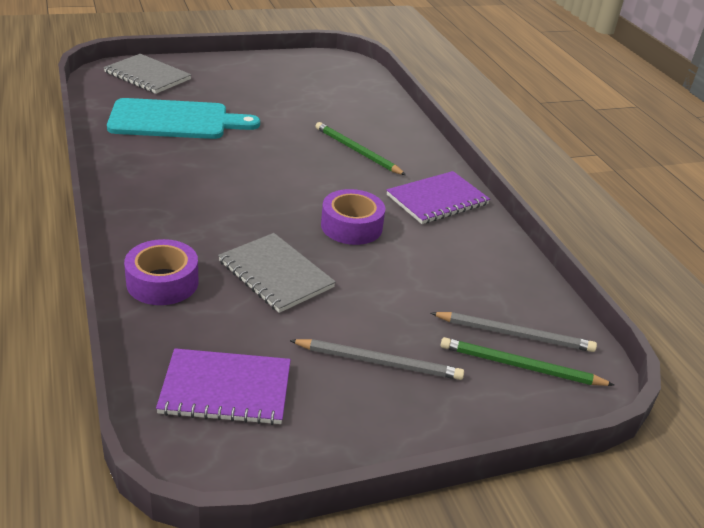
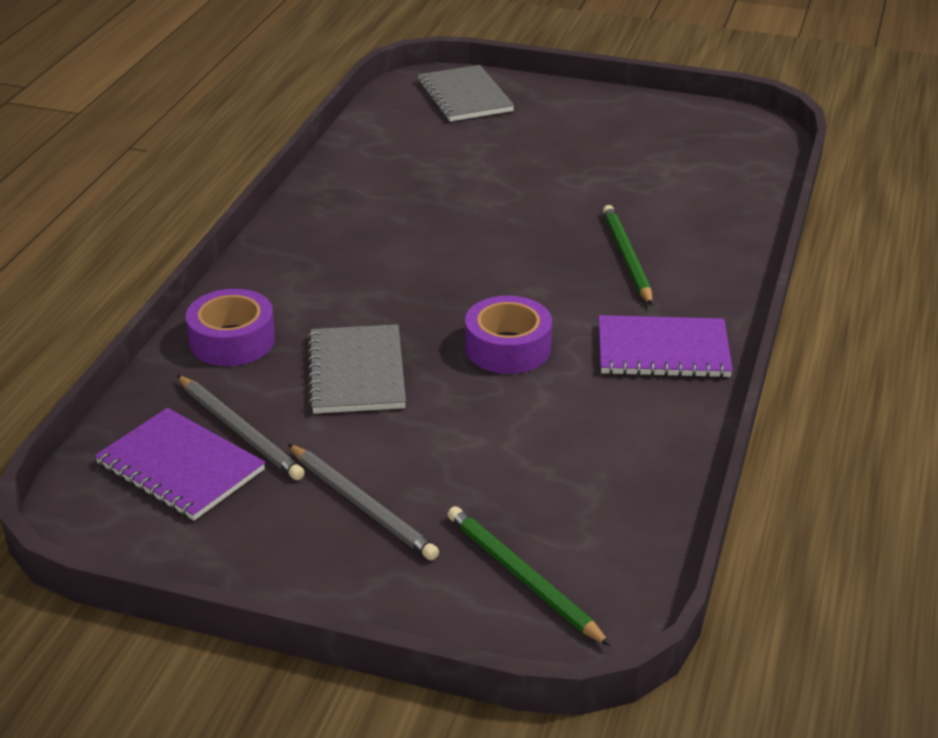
camera: 40 degrees right, 0 degrees up
turquoise cutting board [107,98,260,139] -> none
grey pencil [431,312,597,352] -> grey pencil moved to [177,375,305,480]

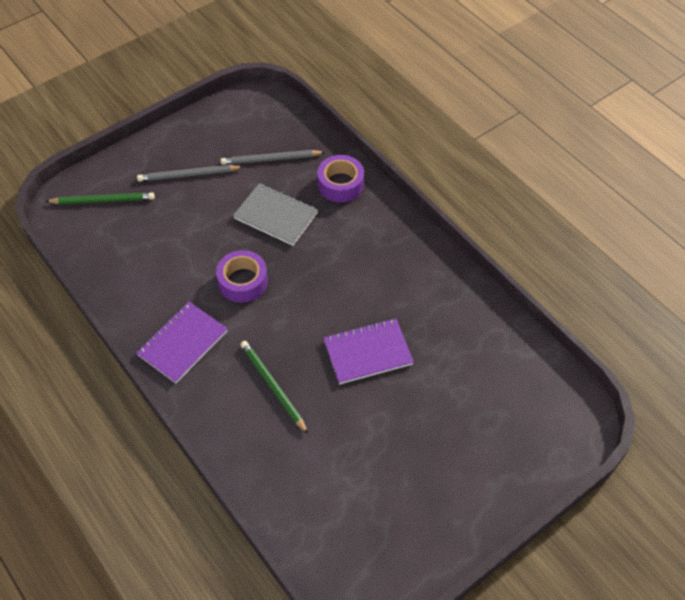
camera: 125 degrees right, 20 degrees up
purple notebook [95,408,265,521] -> purple notebook moved to [324,319,414,384]
grey notebook [418,65,514,121] -> none
green pencil [603,205,653,306] -> green pencil turned 150 degrees counterclockwise [240,341,308,434]

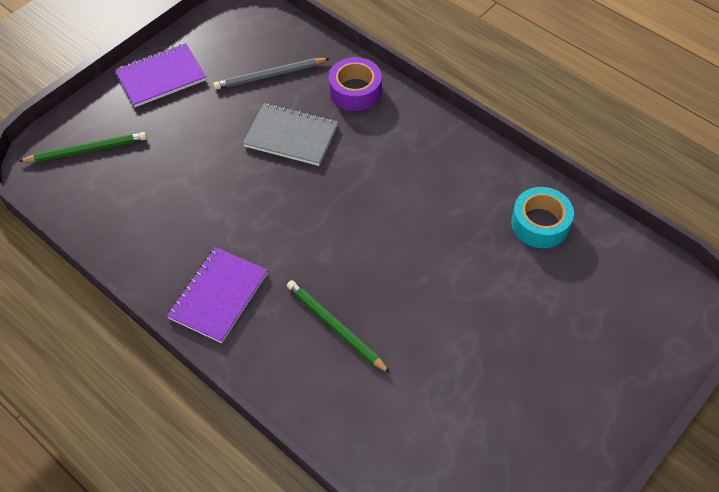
camera: 10 degrees left, 0 degrees up
grey pencil [137,165,244,182] -> none
purple tape [216,250,268,303] -> none
purple notebook [324,319,414,384] -> purple notebook moved to [115,43,206,107]
none -> turquoise tape [511,187,574,248]

